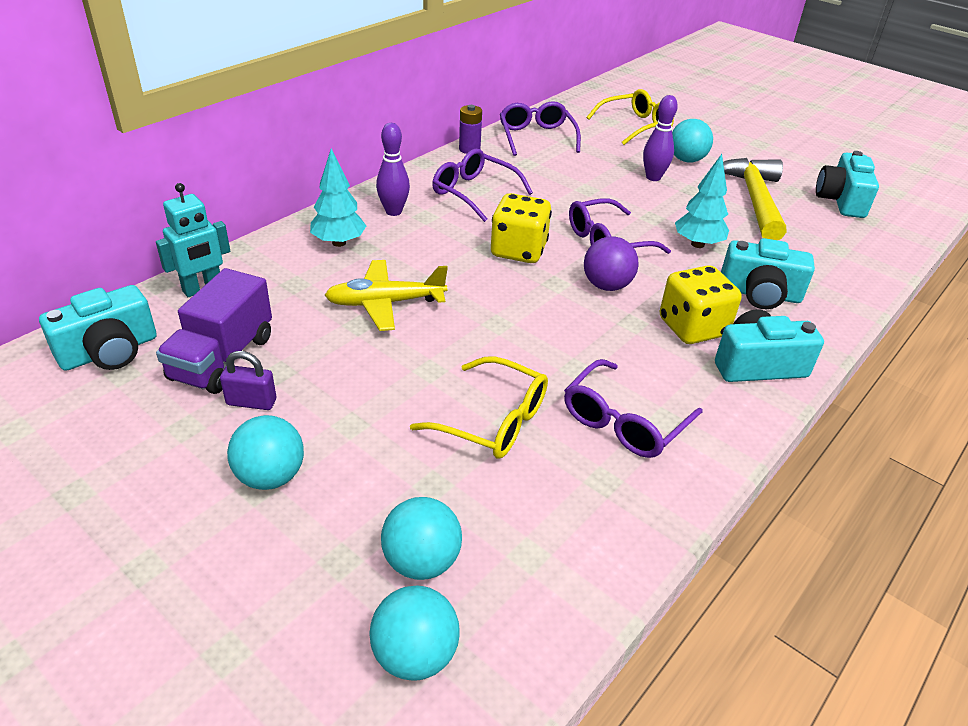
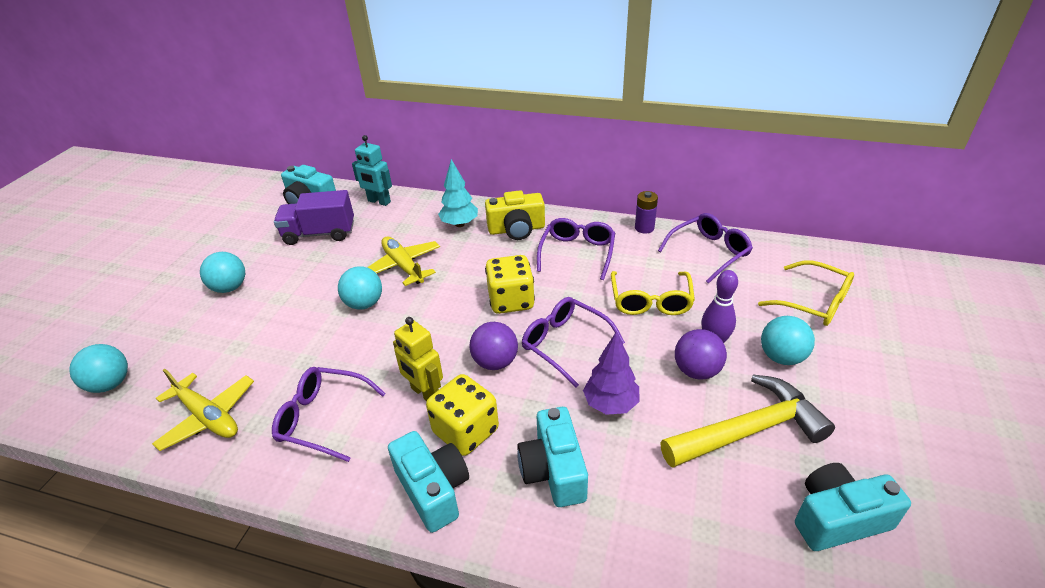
camera: 70 degrees right, 0 degrees up
purple padlock [220,351,276,410] -> none
purple bowling pin [376,123,410,216] -> yellow camera [485,190,545,240]
turquoise ball [381,497,462,580] -> turquoise ball moved to [338,266,382,309]
yellow glasses [410,356,548,459] -> yellow glasses moved to [611,271,695,315]
turquoise tree [675,154,729,248] -> purple tree [583,331,640,415]
none -> yellow plane [152,369,254,451]
none -> yellow robot [393,317,443,401]
none -> purple ball [675,329,727,380]

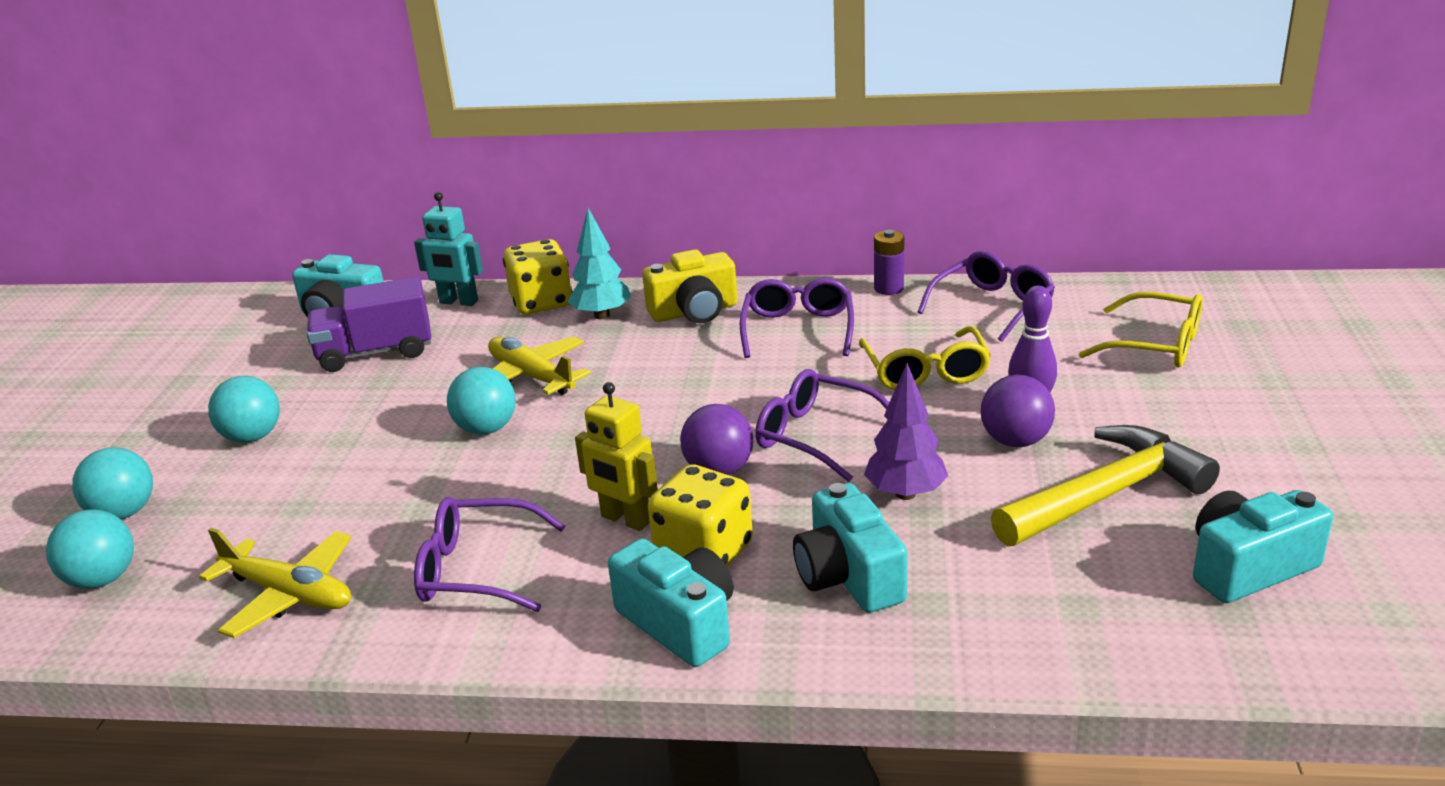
camera: 10 degrees left, 10 degrees down
yellow dice [485,255,535,314] -> yellow dice moved to [503,239,572,314]
turquoise ball [761,316,815,365] -> turquoise ball moved to [72,447,153,519]

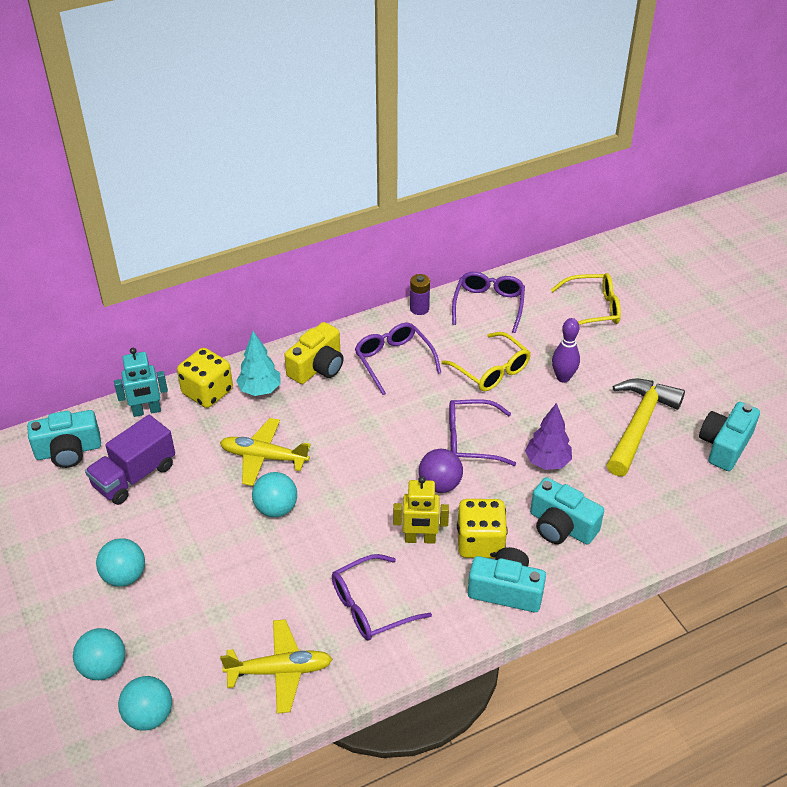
camera: 35 degrees left, 15 degrees up
purple ball [981,375,1055,447] -> none

